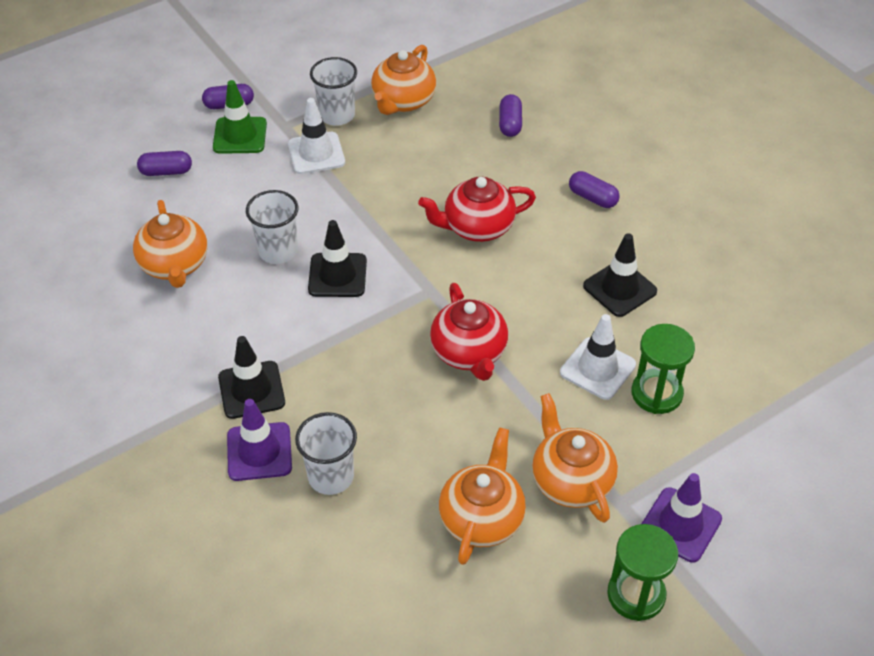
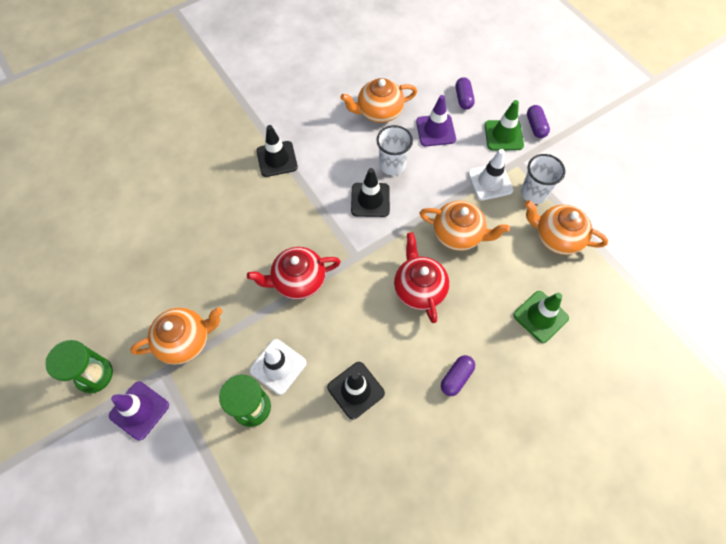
camera: 90 degrees right, 15 degrees up
purple traffic cone [227,399,292,481] -> purple traffic cone moved to [416,95,456,146]
white cup [295,412,357,495] -> none
orange teapot [439,427,526,565] -> orange teapot moved to [420,201,510,251]
purple capsule [499,94,522,137] -> green traffic cone [513,291,569,343]

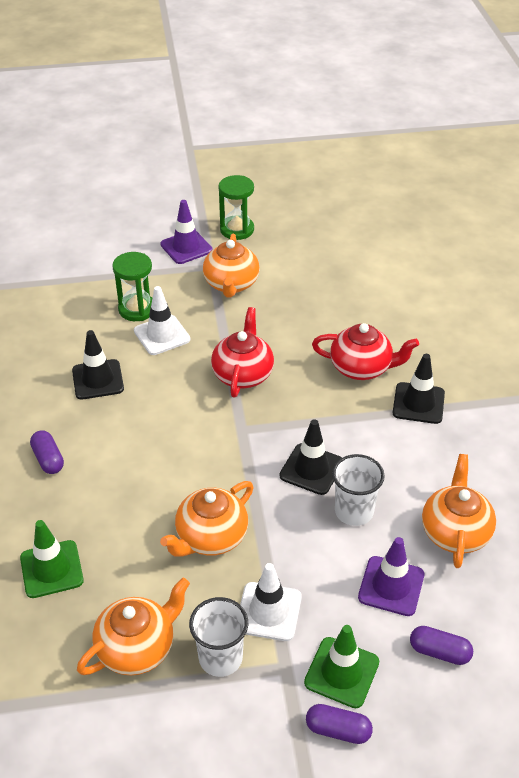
camera: 115 degrees right, 20 degrees down
red teapot [394,232,449,323] -> red teapot moved to [312,323,419,380]

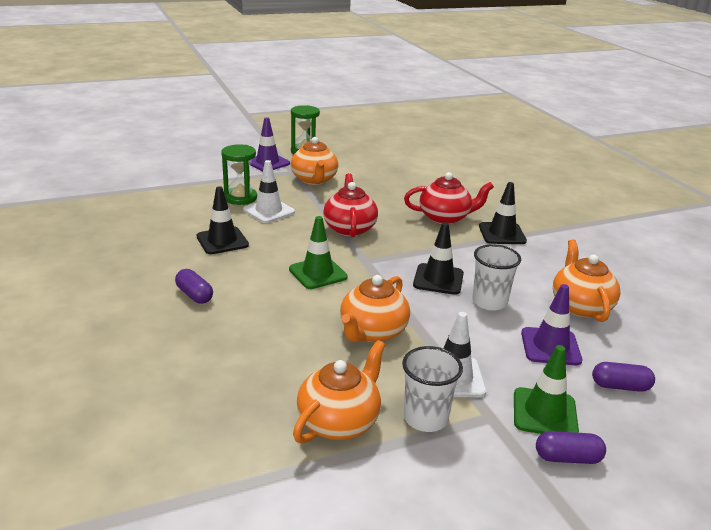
camera: 15 degrees left, 15 degrees down
green traffic cone [20,520,84,598] -> green traffic cone moved to [289,216,347,289]

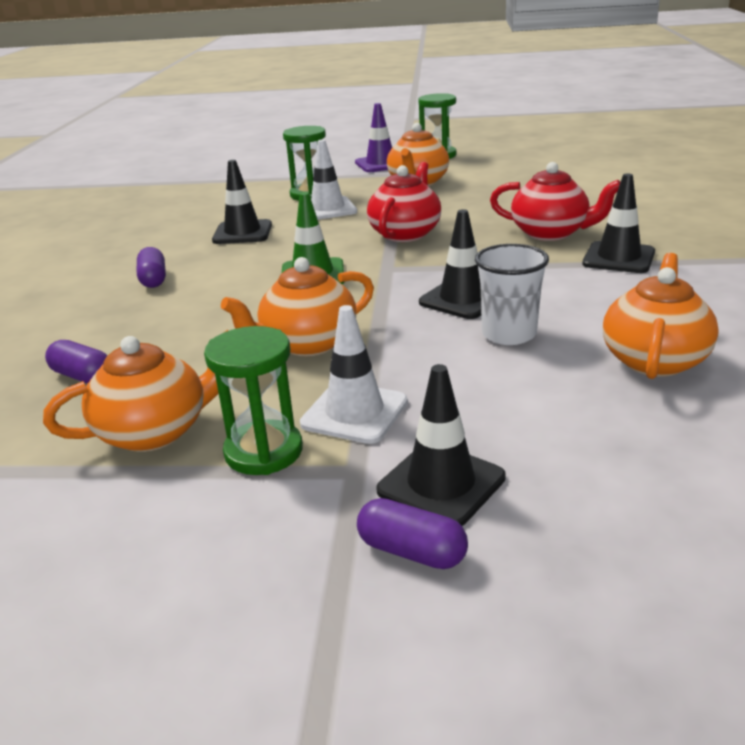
camera: 30 degrees right, 0 degrees up
white cup [402,346,463,432] -> green hourglass [204,326,303,475]
green traffic cone [514,345,579,434] -> black traffic cone [376,364,506,526]
purple traffic cone [521,284,582,365] -> none
purple capsule [592,362,655,392] -> purple capsule moved to [45,340,108,384]

